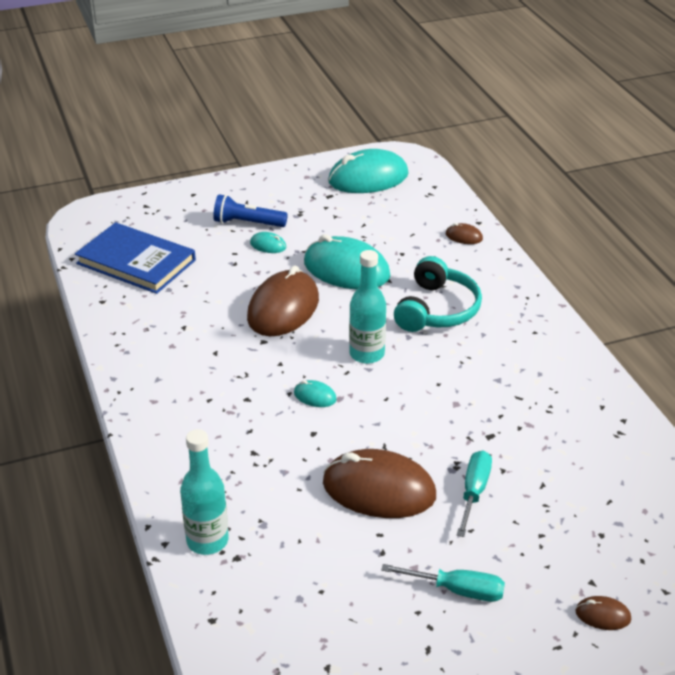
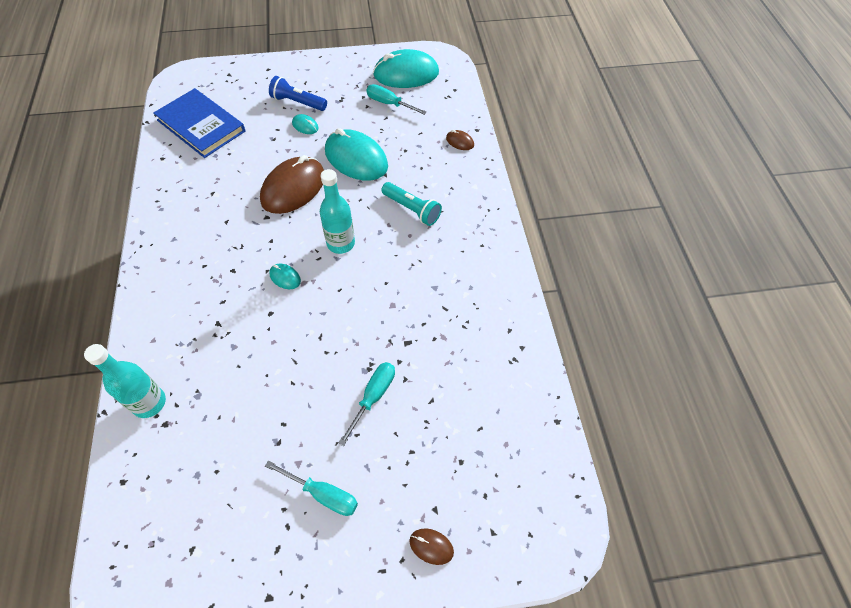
camera: 10 degrees right, 20 degrees up
brown mouse [323,449,436,518] -> none
turquoise headphones [394,256,482,332] -> turquoise flashlight [381,182,442,226]
none -> turquoise screwdriver [366,84,427,115]

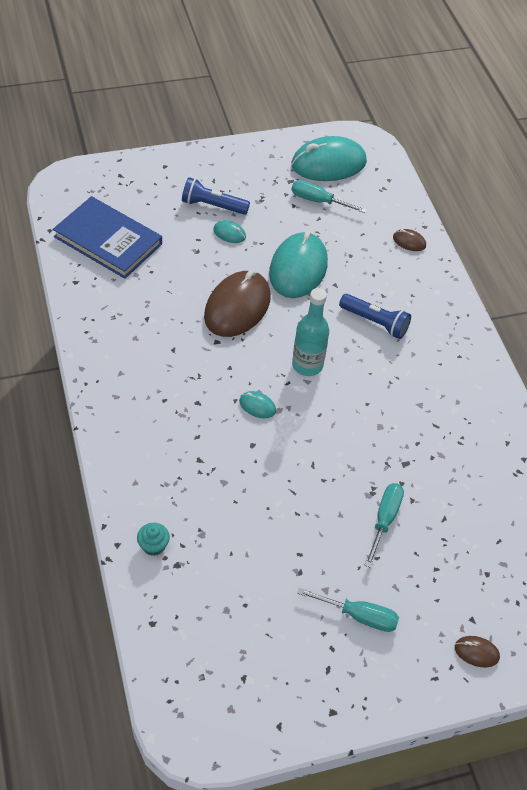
camera: 10 degrees left, 5 degrees down
turquoise bottle [84,344,166,418] -> turquoise cupcake [137,523,170,556]
turquoise mouse [325,128,388,181] -> turquoise mouse turned 75 degrees clockwise [269,231,328,298]
turquoise flashlight [381,182,442,226] -> blue flashlight [339,294,411,339]

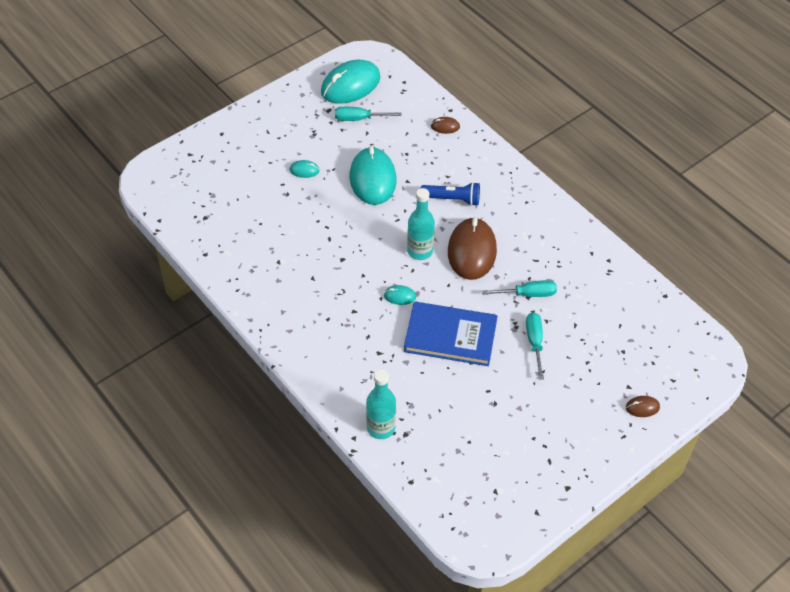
camera: 20 degrees left, 0 degrees up
blue book [53,196,162,279] -> blue book moved to [404,302,498,366]
turquoise cupcake [137,523,170,556] -> turquoise bottle [366,369,396,439]
blue flashlight [182,177,250,215] -> none
brown mouse [204,270,271,337] -> brown mouse moved to [448,217,497,280]
turquoise screwdriver [297,588,399,632] -> turquoise screwdriver moved to [482,280,557,297]

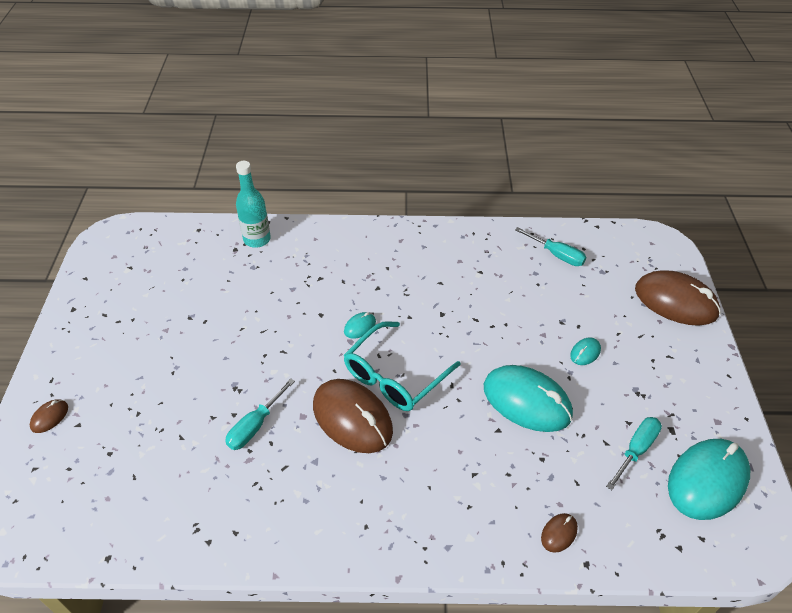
camera: 130 degrees right, 5 degrees down
turquoise mouse [321,60,380,104] -> turquoise mouse turned 45 degrees clockwise [668,439,750,520]
blue book [404,302,498,366] -> none
turquoise bottle [407,188,435,260] -> turquoise glasses [344,321,461,411]
blue flashlight [421,182,480,206] -> none
turquoise screwdriver [526,312,544,380] -> turquoise screwdriver moved to [515,227,586,266]
none -> brown mouse [635,270,721,326]

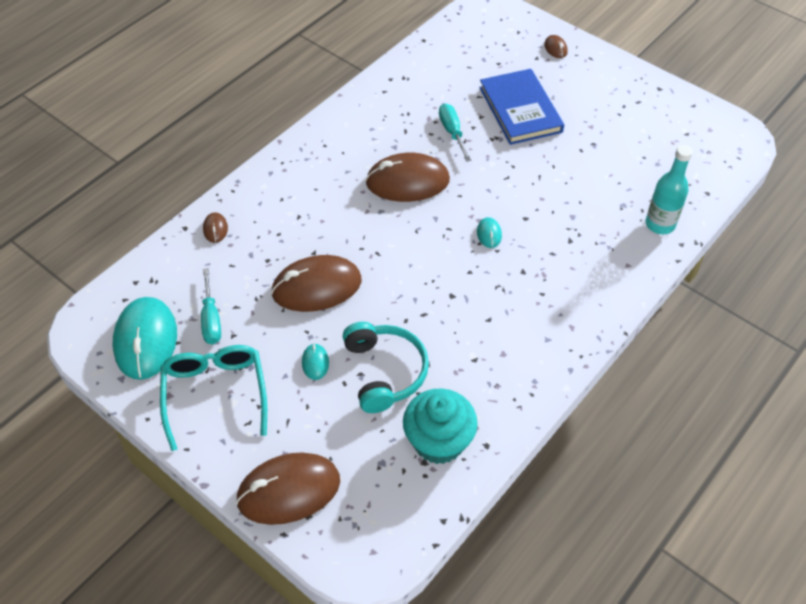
camera: 130 degrees right, 5 degrees up
turquoise glasses [344,321,461,411] -> turquoise glasses moved to [160,345,267,451]
turquoise mouse [484,365,573,432] -> brown mouse [271,255,362,312]
turquoise screwdriver [515,227,586,266] -> turquoise cupcake [403,389,478,464]
none -> turquoise headphones [343,322,429,413]
none -> blue book [479,69,564,145]

